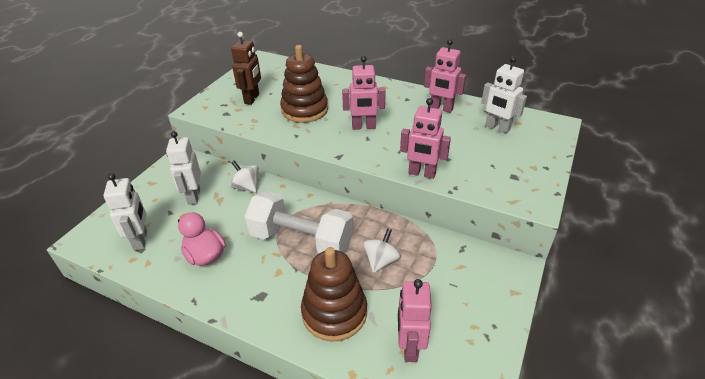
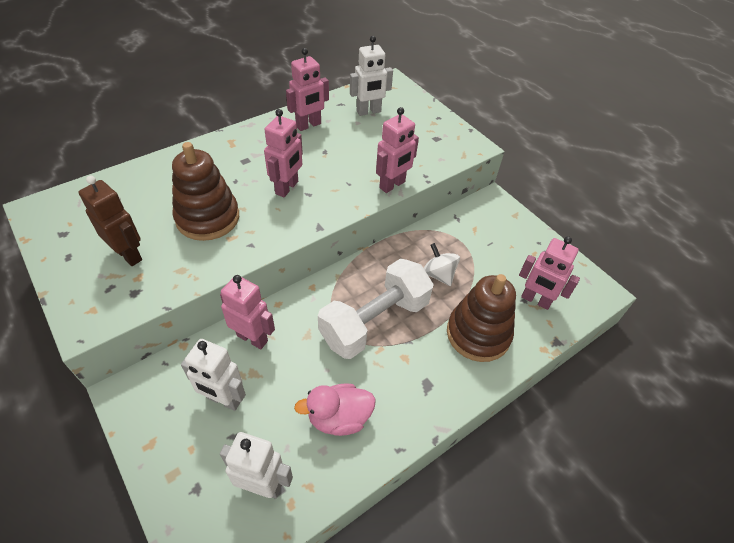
camera: 65 degrees left, 10 degrees up
white spinning top [230,160,259,193] -> pink robot [220,275,275,349]

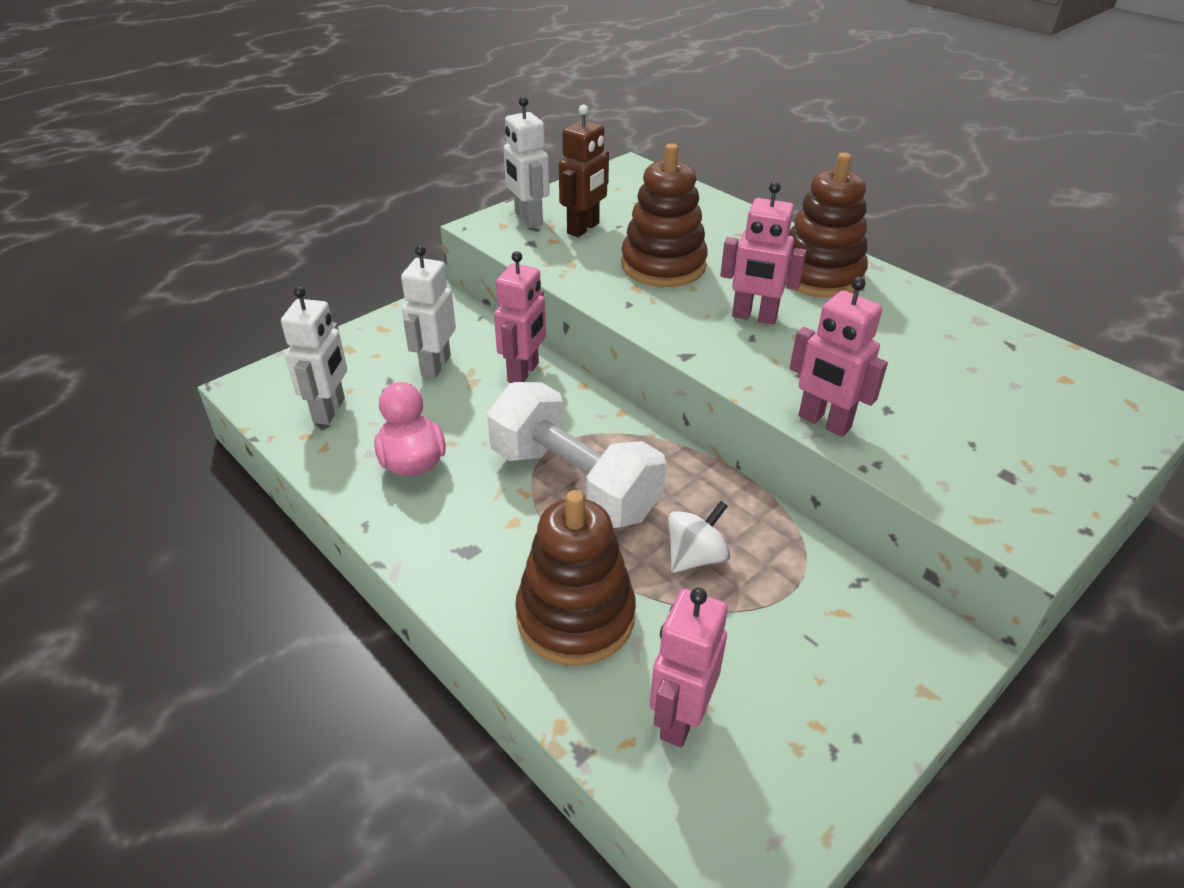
camera: 85 degrees right, 10 degrees down
pink robot [286,48,329,131] -> none
white robot [350,36,393,116] -> white robot moved to [504,96,550,228]
none -> brown stacking toy [786,153,868,298]

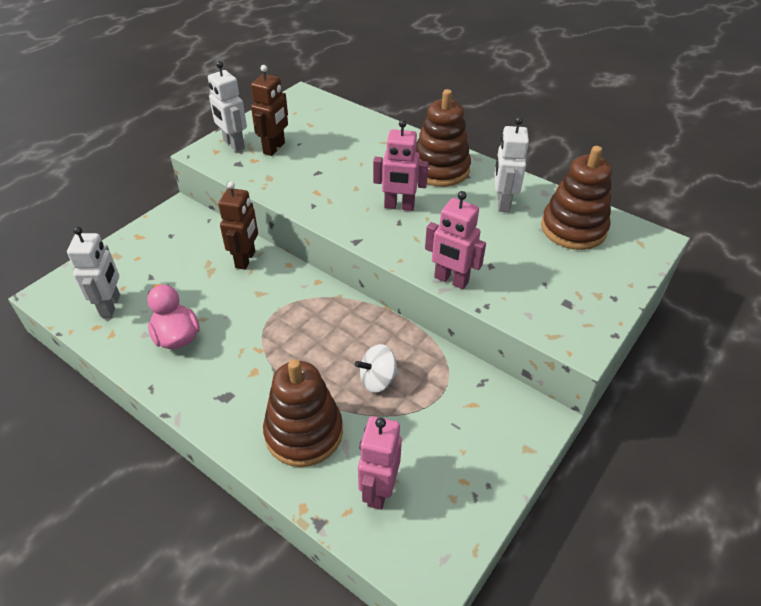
camera: 10 degrees left, 5 degrees up
white robot [401,245,456,379] -> white robot moved to [495,117,529,212]
white dumbbell [487,382,666,528] -> none
pink robot [494,251,546,383] -> brown robot [218,181,258,270]
brown stacking toy [621,143,708,287] -> brown stacking toy moved to [541,146,612,250]
white spinning top [668,501,731,573] -> white spinning top turned 150 degrees counterclockwise [355,344,399,393]

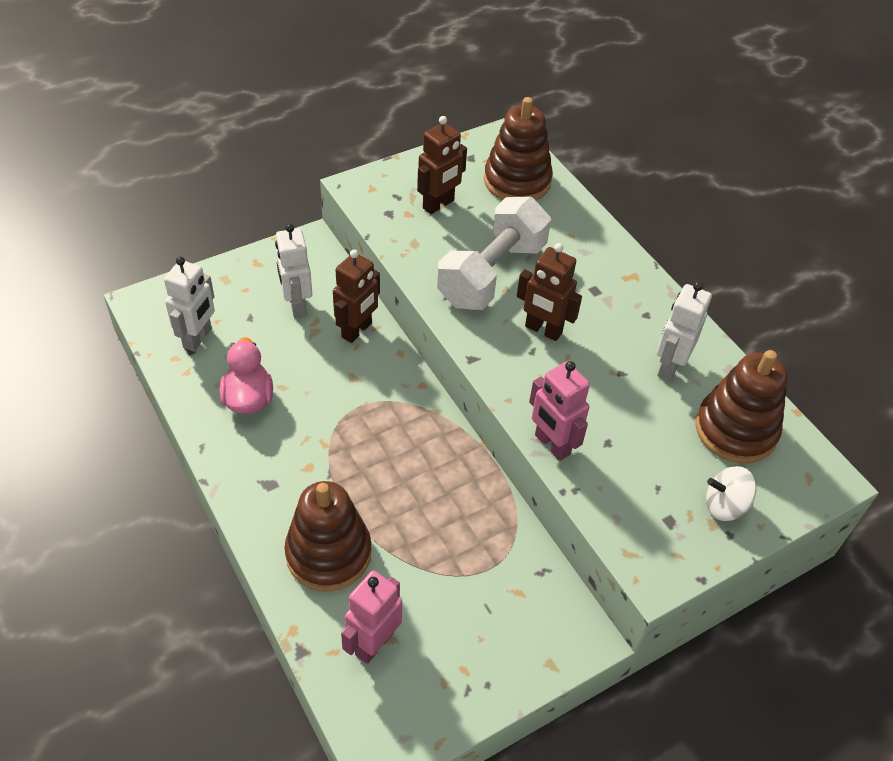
camera: 20 degrees right, 5 degrees up
white robot [208,61,247,152] -> white robot moved to [275,224,312,318]
white spinning top [355,344,399,393] -> white spinning top moved to [706,466,757,521]
pink robot [373,120,429,211] -> brown robot [517,243,582,341]
brown stacking toy [416,89,471,187] -> brown stacking toy moved to [484,97,553,200]
none -> white dumbbell [437,197,551,310]

